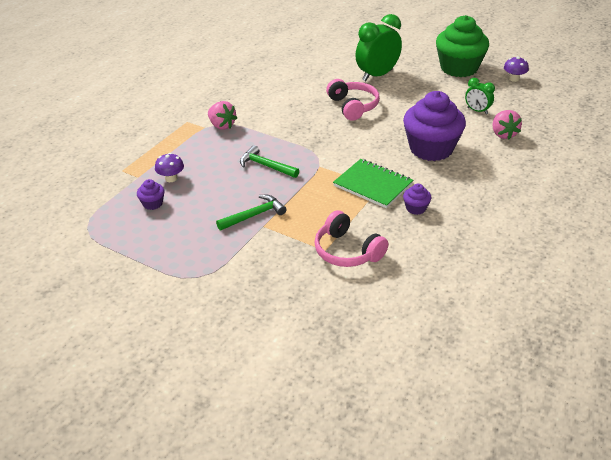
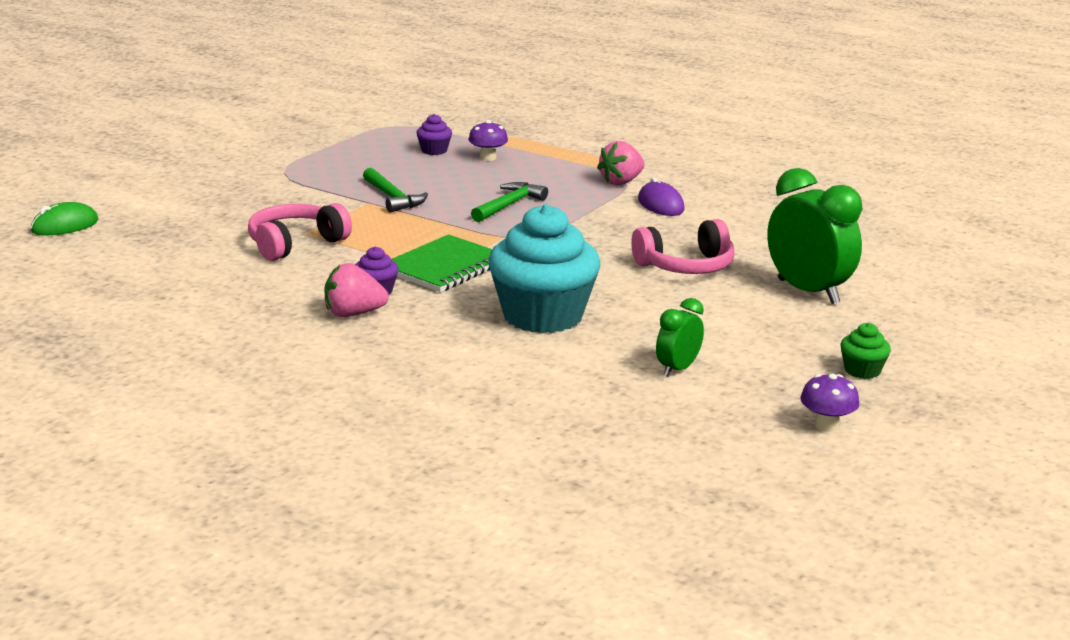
camera: 90 degrees right, 15 degrees down
purple cupcake [403,91,466,161] -> turquoise cupcake [488,204,600,333]
green cupcake [436,15,489,77] -> green cupcake [841,323,891,379], size x0.42
pink strawberry [492,110,522,139] -> pink strawberry moved to [324,263,389,317]
none -> green mouse [31,202,98,235]
none -> purple mouse [638,177,685,216]

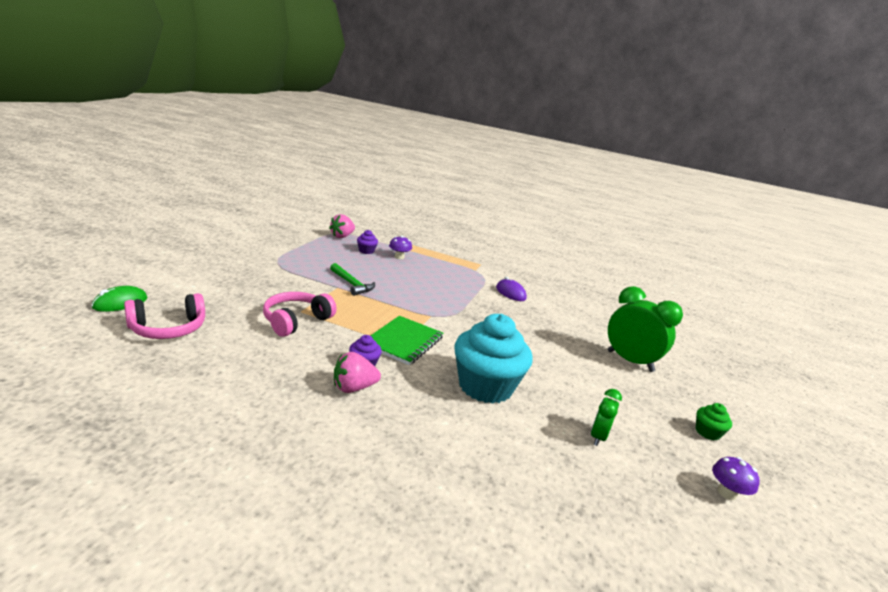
camera: 15 degrees left, 0 degrees up
green hammer [471,182,548,222] -> none
pink strawberry [597,141,645,185] -> pink strawberry moved to [329,214,355,238]
pink headphones [631,219,735,274] -> pink headphones moved to [124,293,205,339]

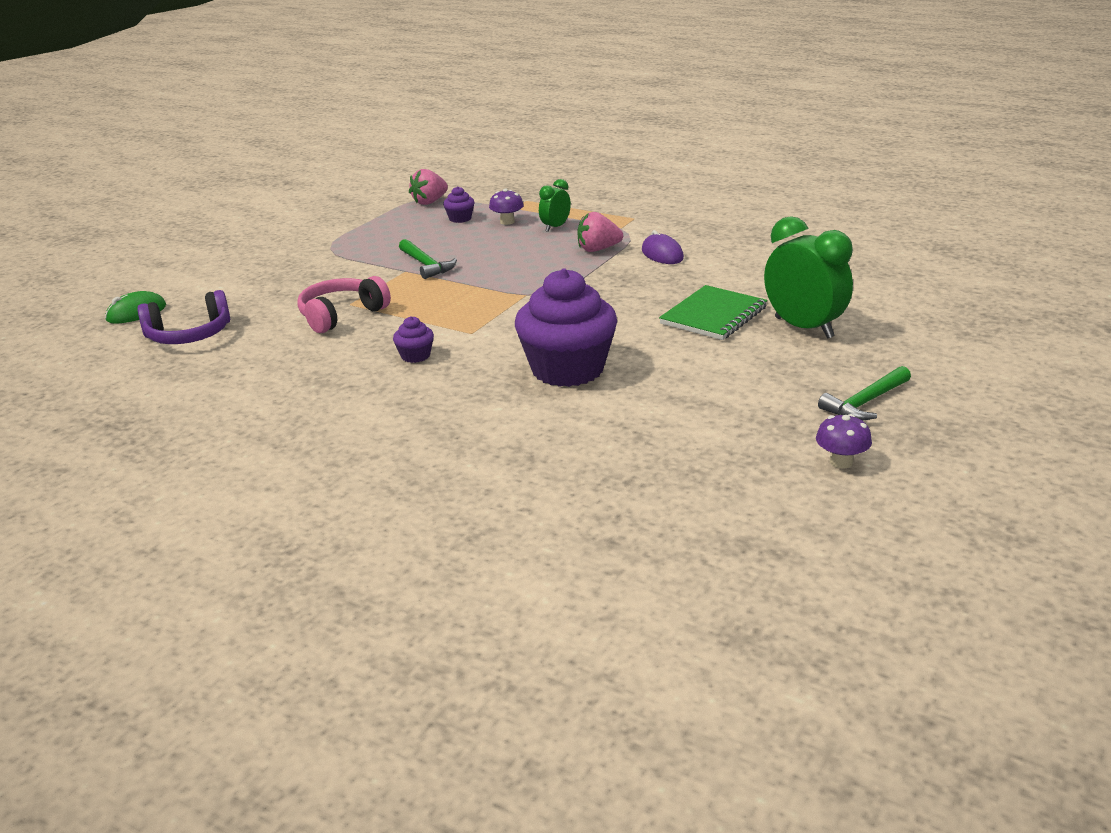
camera: 15 degrees right, 5 degrees up
pink headphones [124,293,205,339] -> purple headphones [137,290,230,344]
pink strawberry [334,352,381,393] -> pink strawberry moved to [577,212,623,252]
green notebook [370,316,443,365] -> green notebook moved to [659,285,768,340]
turquoise cupcake [455,314,533,404] -> purple cupcake [515,269,617,387]
green clock [591,389,622,446] -> green clock moved to [539,179,571,232]
green cupcake [696,403,732,440] -> green hammer [818,366,911,421]

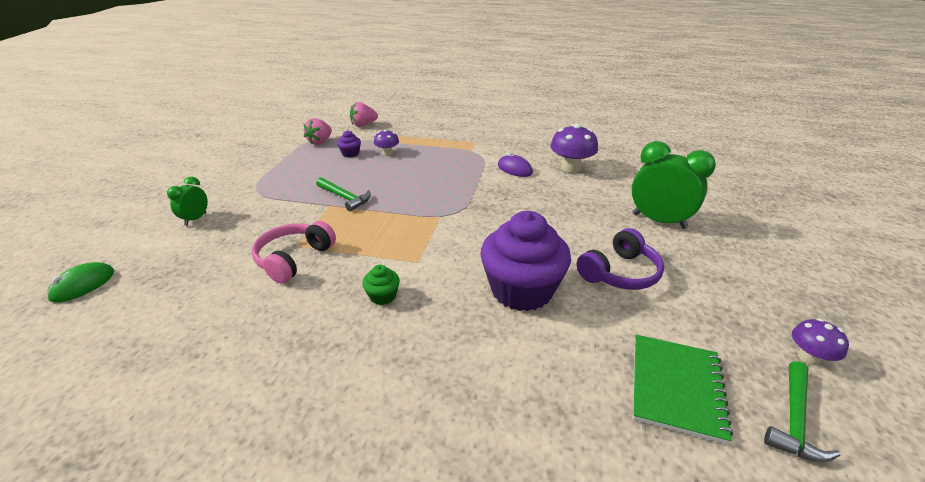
camera: 20 degrees left, 5 degrees up
purple headphones [137,290,230,344] -> purple headphones moved to [577,228,664,290]
purple cupcake [393,316,434,363] -> green cupcake [362,265,400,305]
green clock [539,179,571,232] -> green clock moved to [167,177,208,226]
pink strawberry [577,212,623,252] -> pink strawberry moved to [350,102,378,127]
green notebook [659,285,768,340] -> green notebook moved to [633,335,733,444]
green hammer [818,366,911,421] -> green hammer moved to [764,361,841,462]
none -> purple mushroom [550,124,598,173]

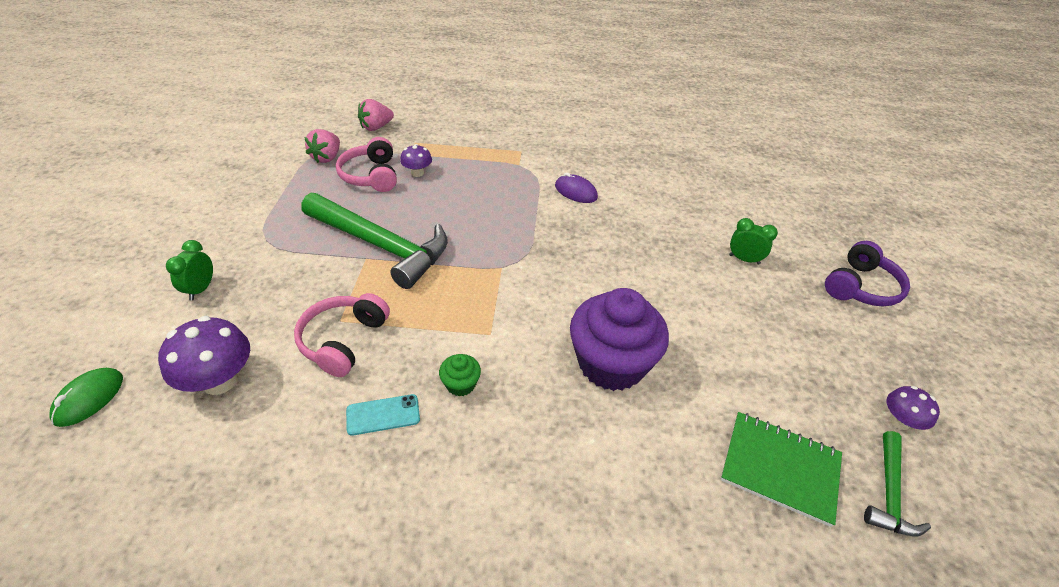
camera: 10 degrees left, 10 degrees up
green hammer [316,177,371,212] -> green hammer [301,193,448,289], size x2.02
purple cupcake [337,130,361,157] -> pink headphones [336,137,397,192]
purple mushroom [550,124,598,173] -> purple mushroom moved to [158,316,250,395]
purple headphones [577,228,664,290] -> purple headphones moved to [825,241,910,306]
green clock [631,141,716,229] -> green clock [729,218,778,265], size x0.53
green notebook [633,335,733,444] -> green notebook turned 75 degrees counterclockwise [721,412,842,527]
none -> turquoise phone [346,394,420,436]

